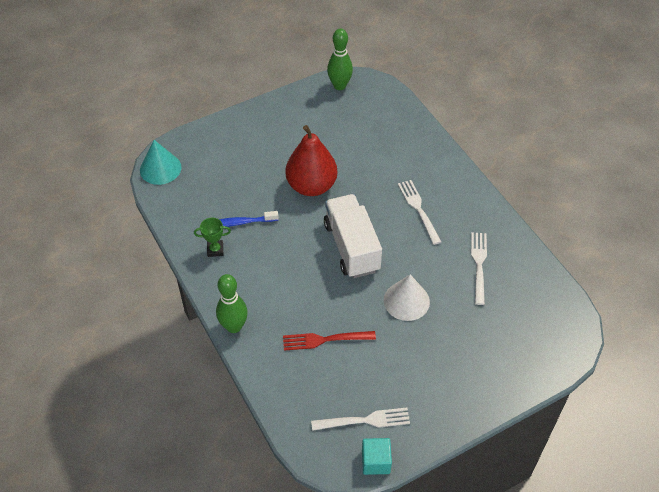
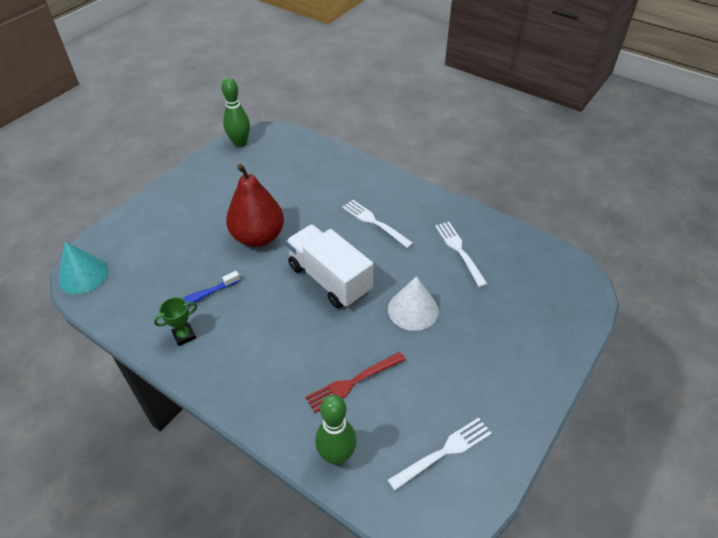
camera: 25 degrees left, 5 degrees down
green bowling pin [216,274,248,333] -> green bowling pin moved to [315,395,357,465]
turquoise cube [362,438,392,475] -> none

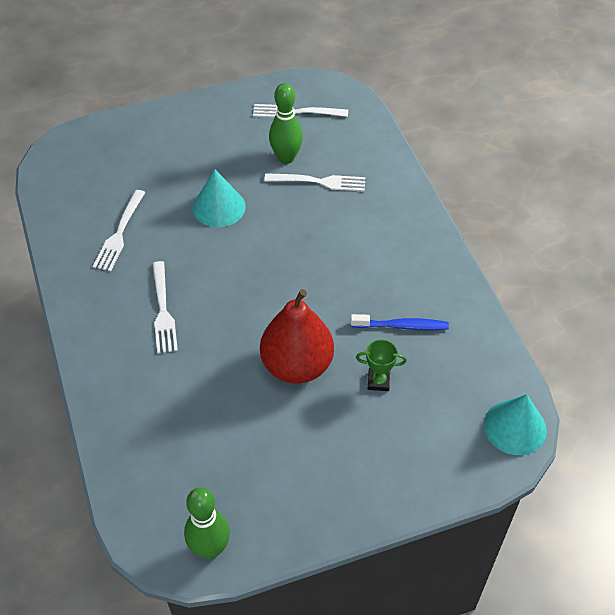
camera: 145 degrees left, 5 degrees up
green trophy [154,297,197,346] -> green trophy moved to [356,339,407,391]
white truck [286,225,373,308] -> none
red fork [306,352,406,413] -> white fork [264,173,365,192]
green bowling pin [315,395,357,465] -> green bowling pin moved to [269,83,303,164]
white cone [388,276,439,331] -> turquoise cone [193,170,246,228]

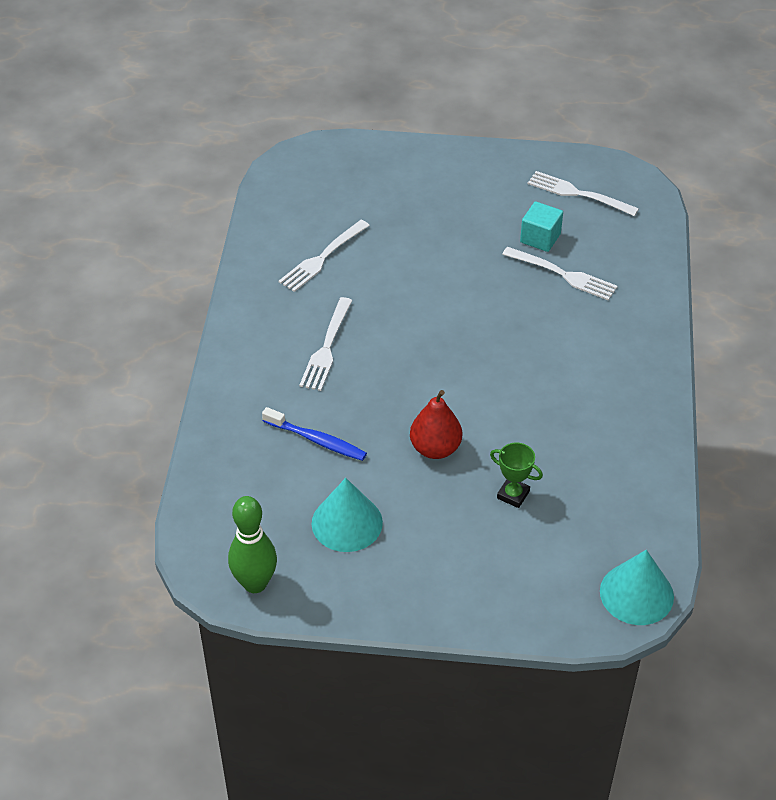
camera: 25 degrees right, 5 degrees down
turquoise cone [193,170,246,228] -> turquoise cone moved to [312,478,383,552]
red pear [260,289,334,383] -> red pear [410,390,462,459], size x0.63
green bowling pin [269,83,303,164] -> turquoise cube [520,201,563,252]
blue toothbrush [351,314,449,330] -> blue toothbrush moved to [262,407,367,461]

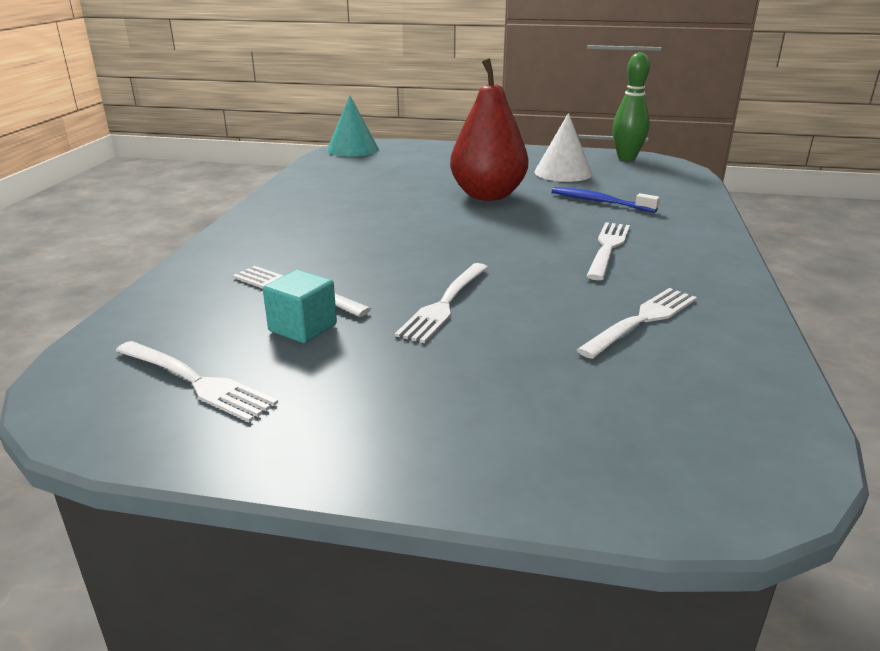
camera: 175 degrees left, 20 degrees down
turquoise cone [312,478,383,552] -> white cone [534,113,592,182]
red pear [410,390,462,459] -> red pear [450,58,528,201], size x1.59
green trophy [490,442,543,508] -> none
none -> white fork [395,263,488,343]

